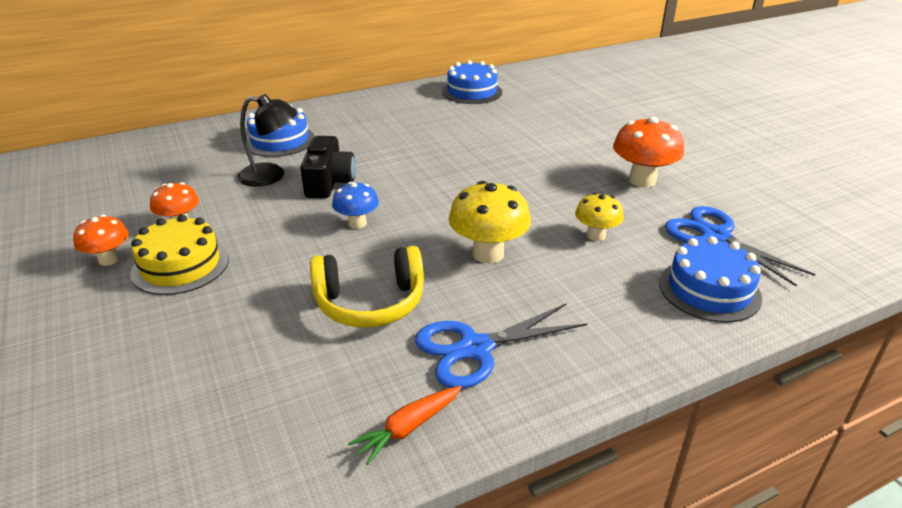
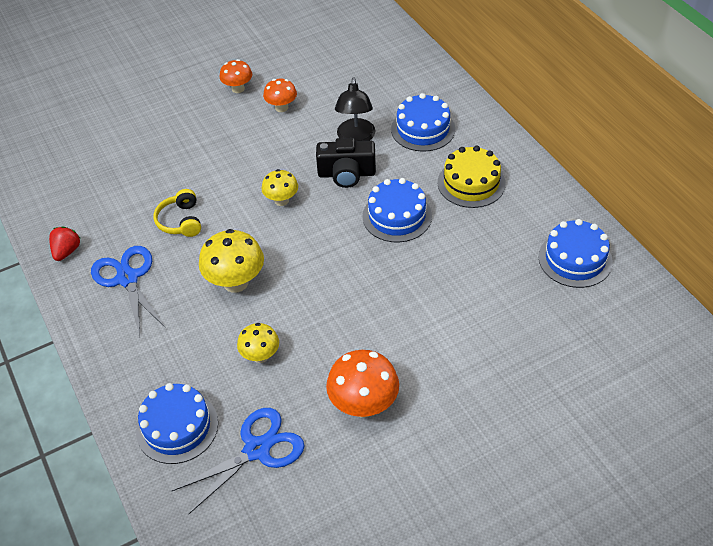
camera: 90 degrees right, 15 degrees up
yellow cake [130,215,229,295] -> yellow cake moved to [438,146,506,208]
yellow headphones [310,246,424,328] -> yellow headphones [153,189,201,237], size x0.66
blue mushroom [332,182,379,229] -> yellow mushroom [261,169,298,206]
orange carrot [348,386,462,465] -> red strawberry [49,226,81,261]
none -> blue cake [362,178,432,242]

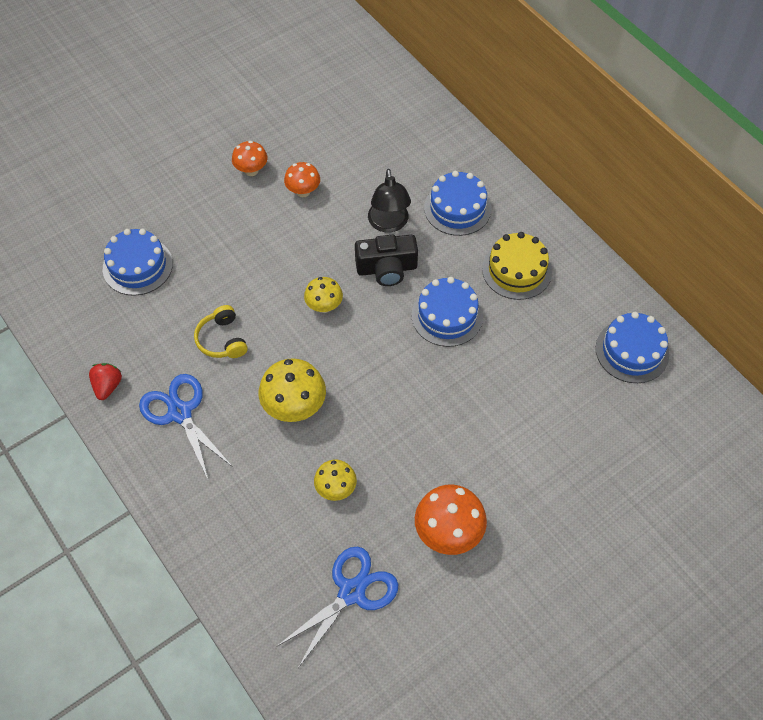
camera: 10 degrees left, 10 degrees up
blue cake [136,383,218,464] -> blue cake moved to [103,229,173,296]

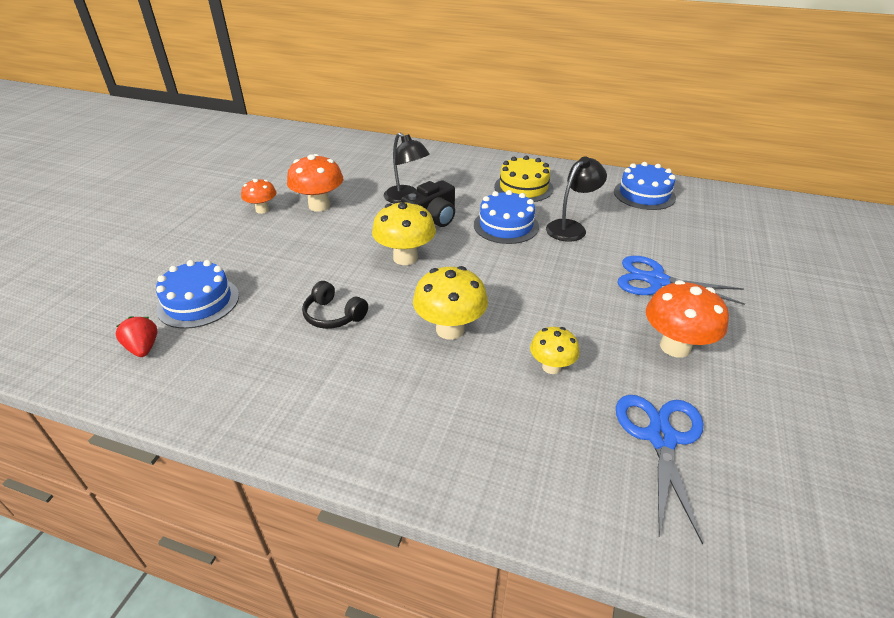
camera: 35 degrees left, 20 degrees down
red strawberry [89,363,122,400] -> red strawberry moved to [115,316,157,357]
blue scissors [139,374,233,479] -> blue scissors moved to [617,256,745,305]
yellow headphones [194,305,248,358] -> black headphones [302,281,368,329]
orange mushroom [284,162,320,197] -> orange mushroom [287,154,343,212], size x1.63
yellow mushroom [304,277,343,313] -> yellow mushroom [372,201,436,265], size x1.63
blue cake [424,171,491,236] -> none
none -> black lamp [546,156,607,242]

